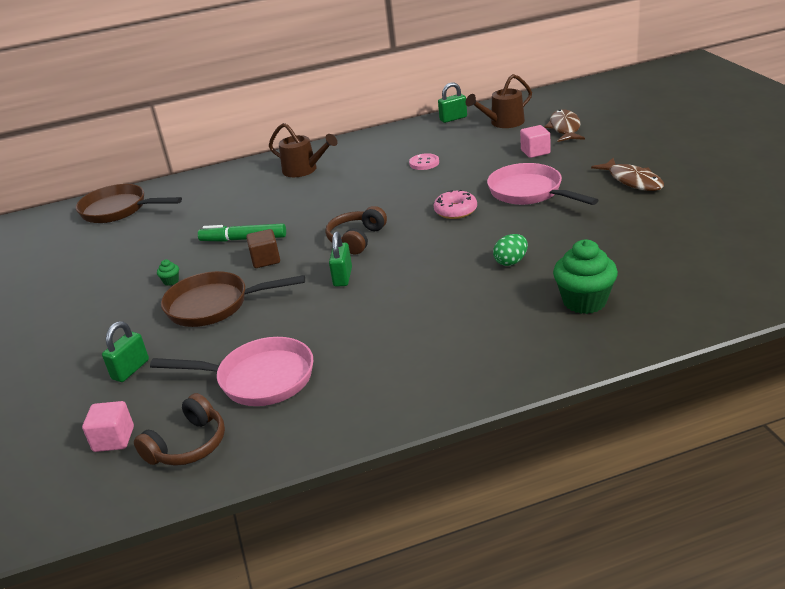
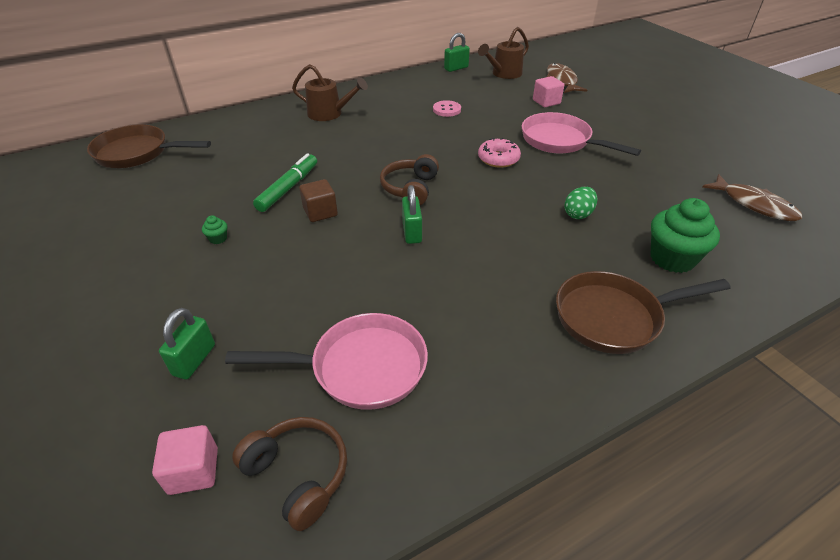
camera: 15 degrees left, 10 degrees up
brown headphones [134,393,225,466] -> brown headphones turned 75 degrees counterclockwise [232,417,347,531]
brown pan [161,271,305,327] -> brown pan moved to [556,271,731,354]
green marker [198,223,286,242] -> green marker turned 120 degrees clockwise [253,153,317,212]
brown fish [591,158,664,191] -> brown fish moved to [702,174,802,221]

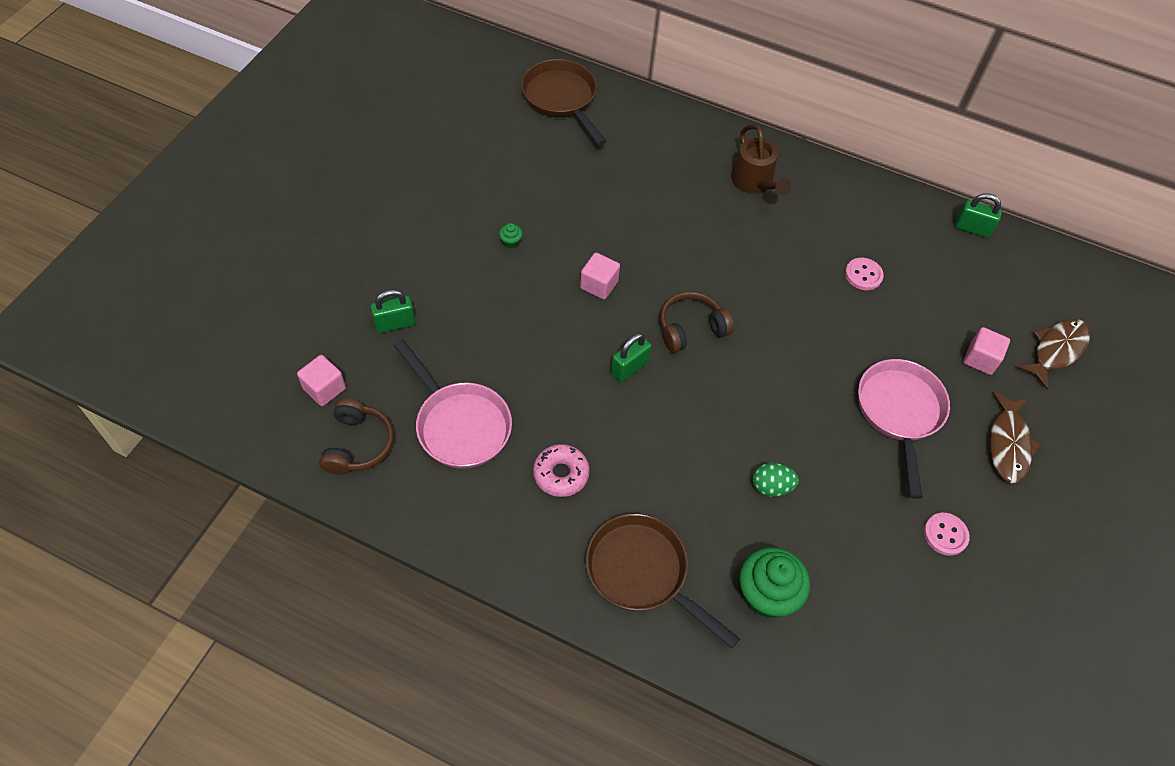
camera: 50 degrees right, 15 degrees up
green marker [253,153,317,212] -> none
brown cube [299,179,338,222] -> pink cube [580,253,620,299]
brown watering can [478,27,529,79] -> none
pink donut [478,138,521,168] -> pink donut moved to [533,444,590,497]
brown fish [702,174,802,221] -> brown fish moved to [990,391,1041,483]
none -> pink button [924,513,970,556]

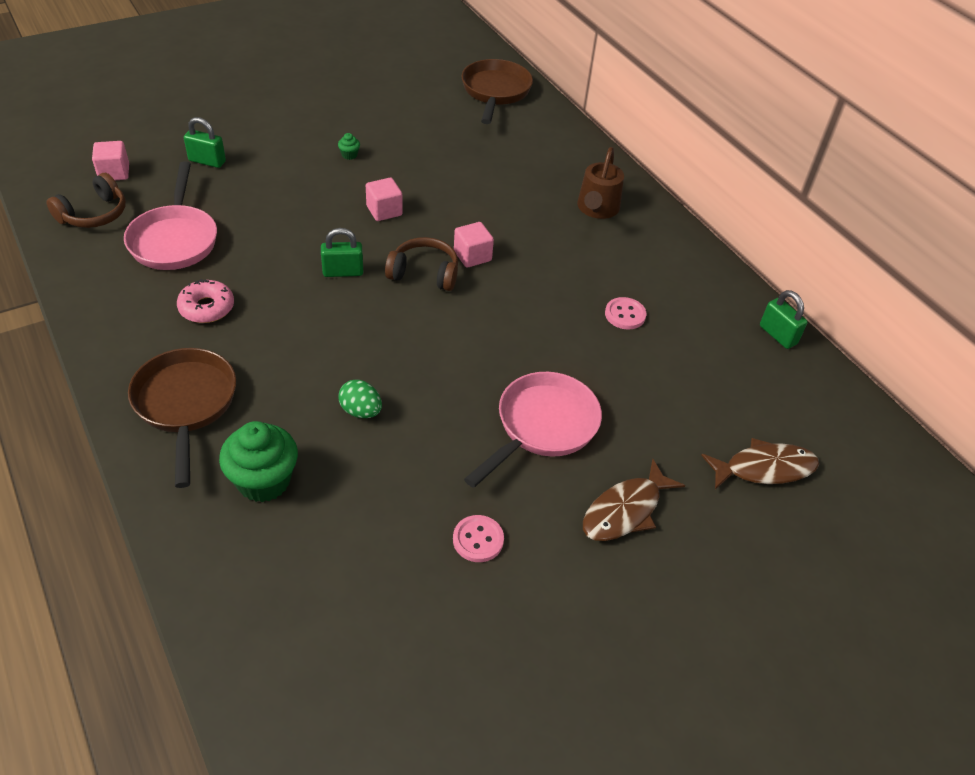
camera: 35 degrees right, 10 degrees down
pink cube [963,327,1010,375] -> pink cube moved to [454,222,494,267]

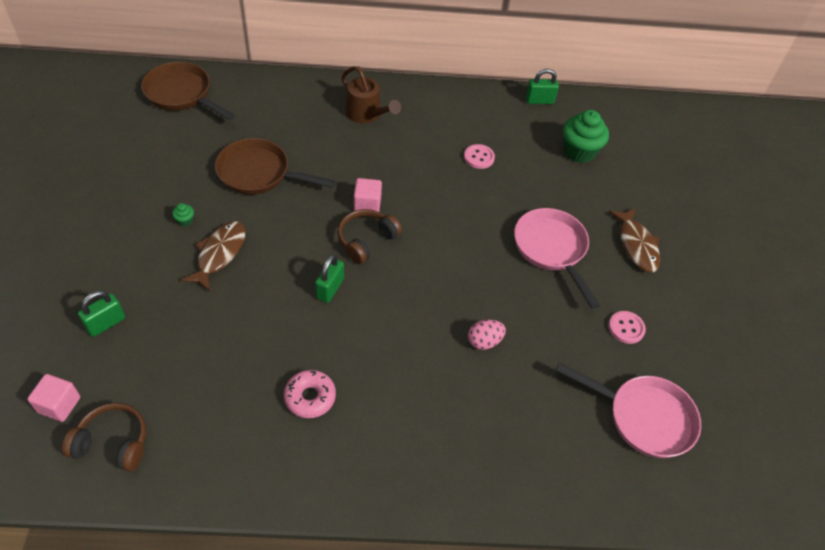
camera: 60 degrees left, 5 degrees up
brown headphones [46,173,126,228] -> brown headphones turned 60 degrees counterclockwise [62,403,146,472]
pink pan [124,161,217,270] -> pink pan moved to [556,362,701,458]
brown pan [128,348,236,488] -> brown pan moved to [215,138,336,195]
green cupcake [219,421,298,502] -> green cupcake moved to [563,110,609,163]
green egg [339,380,382,418] -> pink egg [468,320,506,350]
pink cube [366,178,402,221] -> none
brown fish [701,438,819,490] -> brown fish moved to [181,221,245,292]

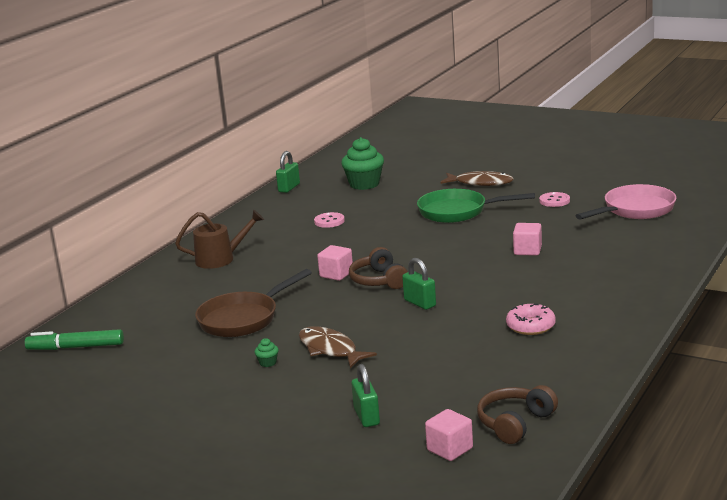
camera: 55 degrees left, 30 degrees down
brown pan [141,62,236,120] -> green marker [25,329,124,350]
pink egg [468,320,506,350] -> pink cube [513,223,542,256]
pink pan [514,208,600,309] -> green pan [417,189,535,223]

